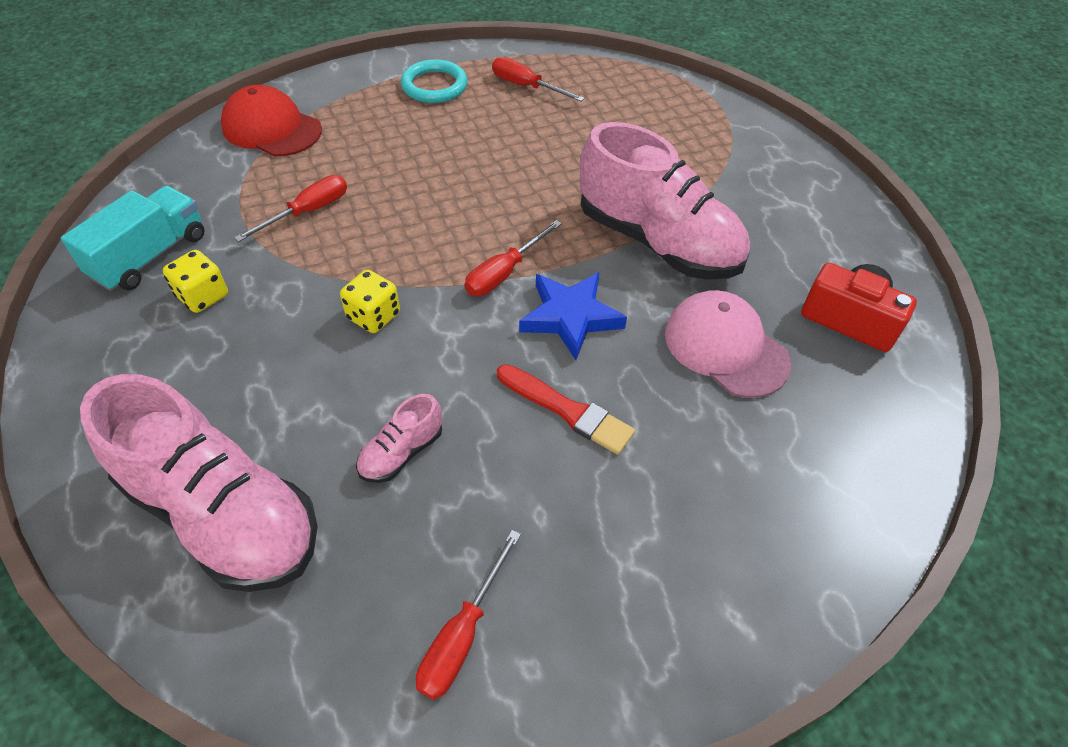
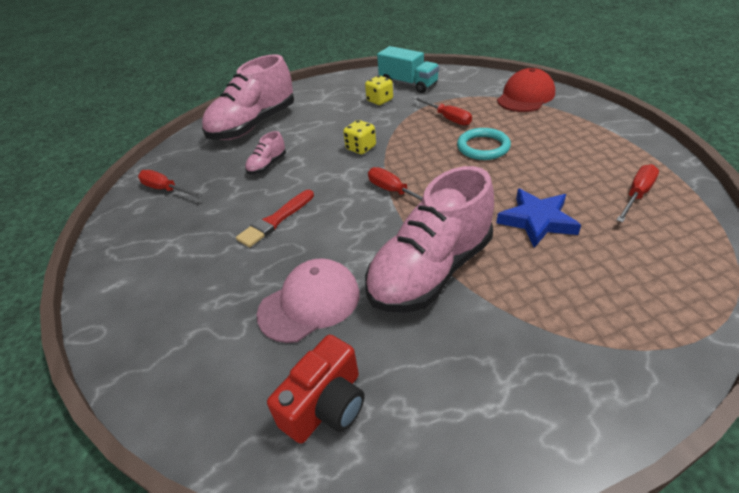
camera: 100 degrees right, 10 degrees down
pink shoe [356,394,442,483] -> pink shoe turned 105 degrees counterclockwise [245,131,286,174]
turquoise ring [401,59,467,103] -> turquoise ring moved to [457,128,511,160]
blue star [519,272,627,360] -> blue star moved to [497,188,581,248]

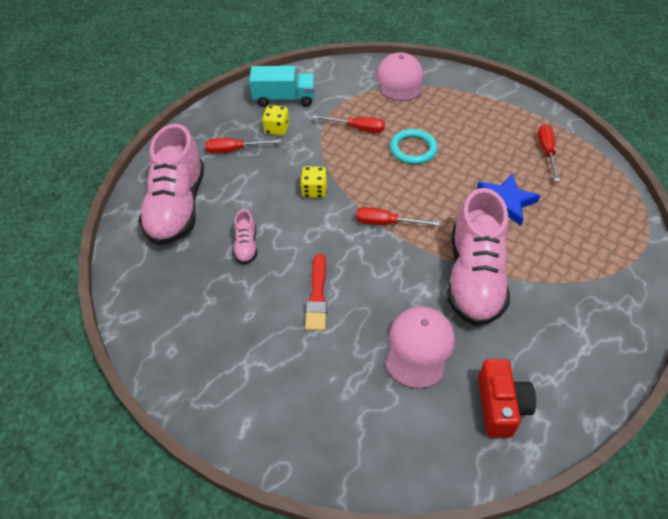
camera: 40 degrees left, 10 degrees up
red screwdriver [138,170,202,198] -> red screwdriver moved to [205,138,281,154]
red cap [497,68,555,112] -> pink cap [376,52,423,101]

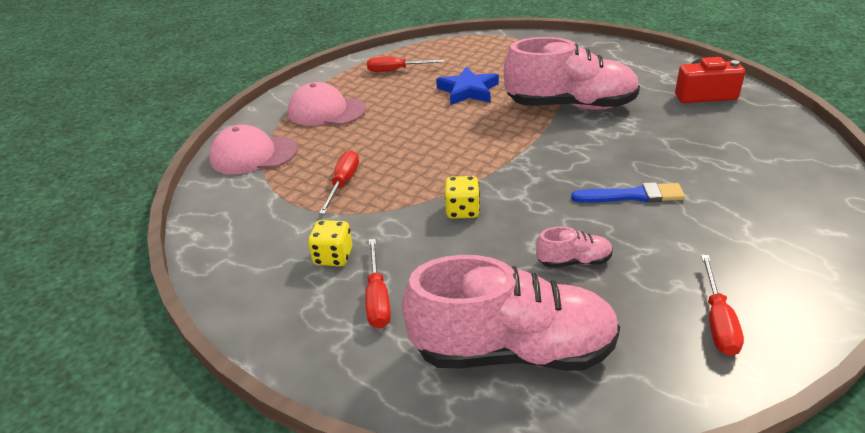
camera: 90 degrees left, 15 degrees down
turquoise truck [249,66,315,107] -> none
red brush [305,254,327,331] -> blue brush [571,182,685,203]
red screwdriver [356,207,440,226] -> red screwdriver moved to [701,255,744,356]
pink cap [385,306,455,389] -> pink cap moved to [288,82,366,126]
turquoise ring [390,129,438,164] -> none

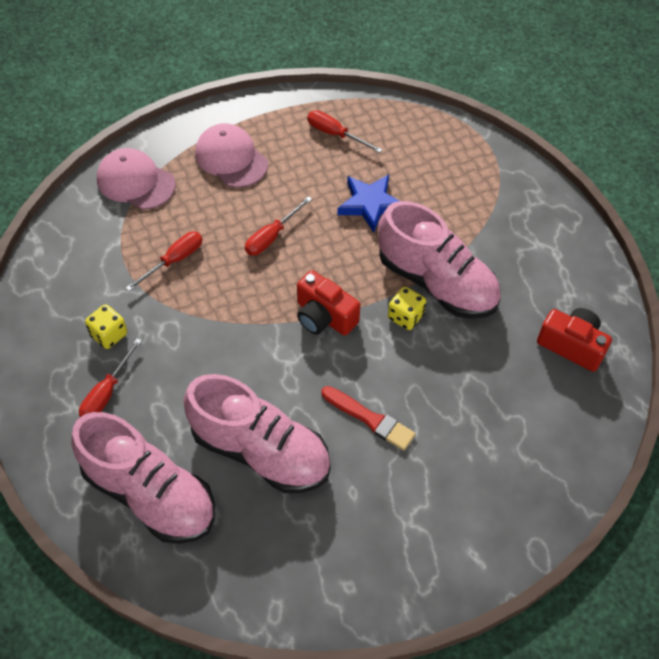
camera: 30 degrees right, 20 degrees up
yellow dice [445,176,480,219] -> yellow dice moved to [388,287,426,330]
pink shoe [536,226,613,268] -> pink shoe [183,374,331,493], size x2.34
blue brush [571,182,685,203] -> red brush [321,386,416,451]
red screwdriver [701,255,744,356] -> red screwdriver moved to [245,196,312,255]
none -> red camera [297,270,360,336]

